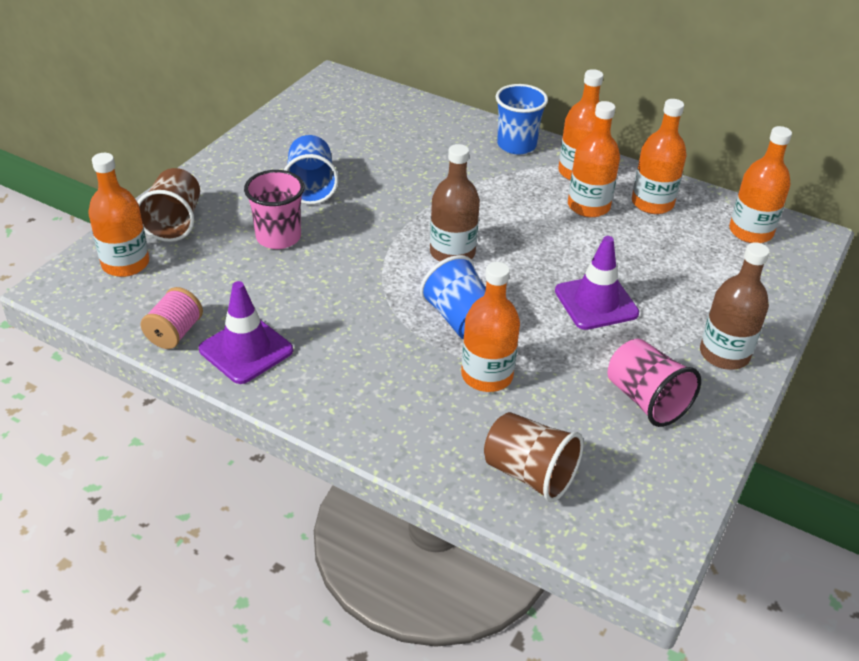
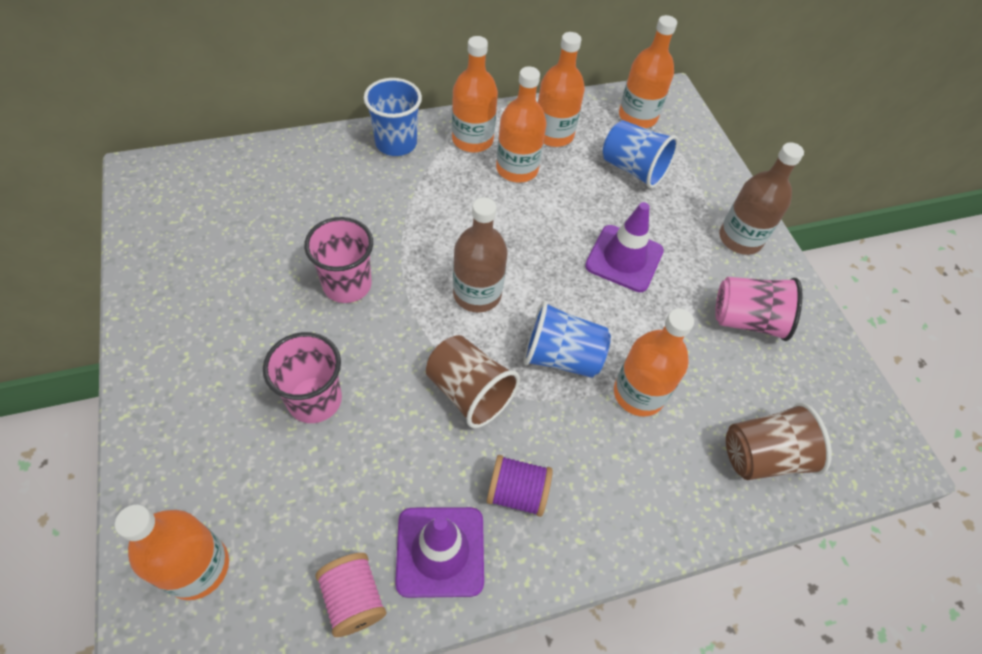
camera: 50 degrees left, 15 degrees up
brown cup [137,168,200,242] -> brown cup moved to [426,335,520,428]
blue cup [284,135,338,205] -> blue cup moved to [603,120,678,188]
none -> pink cup [304,217,373,303]
none -> purple spool [487,455,553,517]

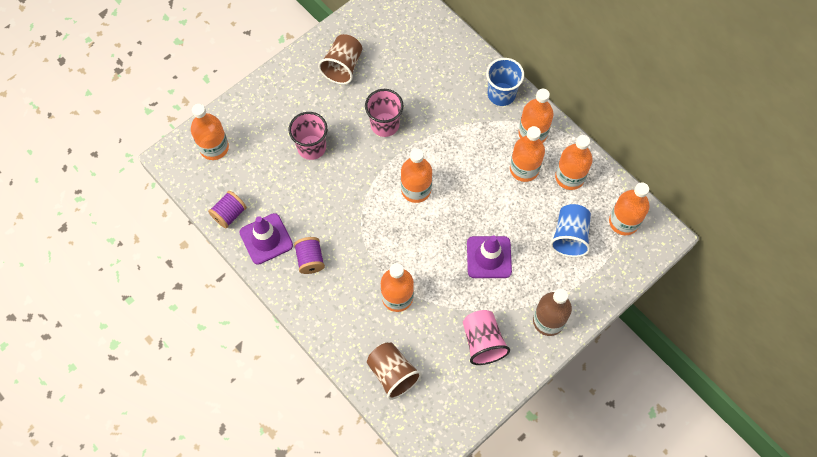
camera: 70 degrees right, 10 degrees up
pink spool [315,553,386,637] -> purple spool [208,191,247,228]
brown cup [426,335,520,428] -> brown cup moved to [318,34,362,84]
brown bottle [453,197,507,312] -> orange bottle [401,148,432,203]
blue cup [524,301,611,378] -> none

